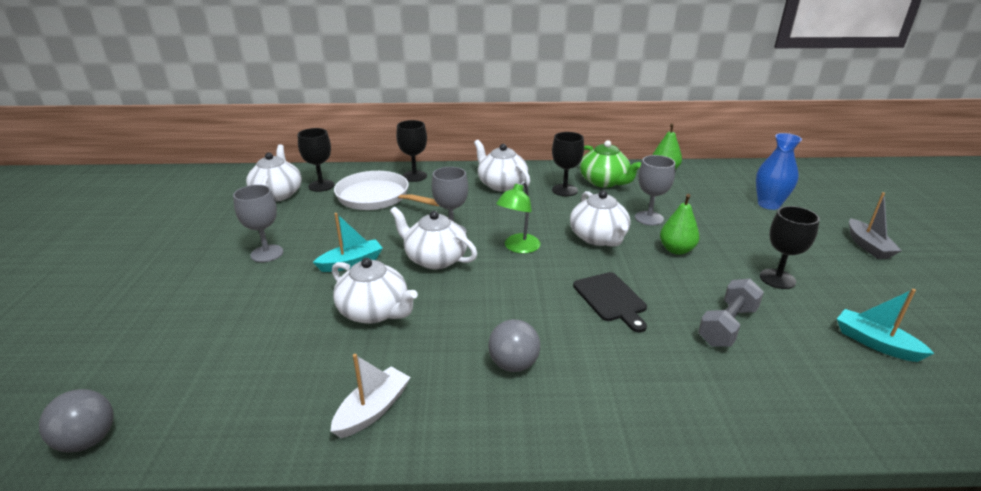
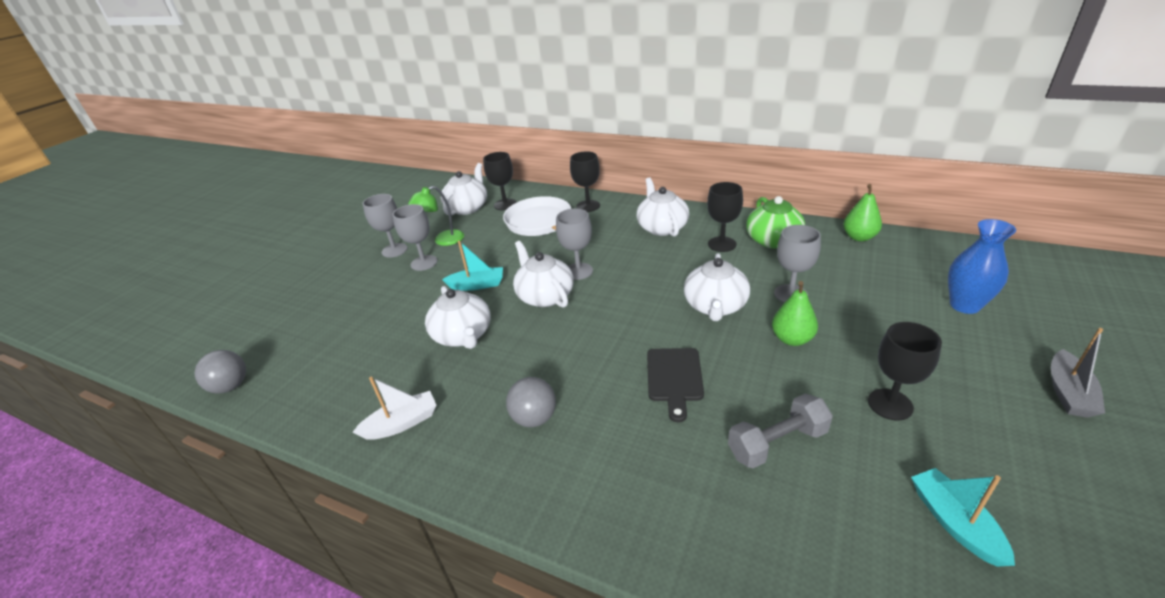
camera: 30 degrees right, 5 degrees up
green lamp [496,181,541,253] -> green lamp moved to [408,186,464,246]
none -> grey goblet [363,194,408,258]

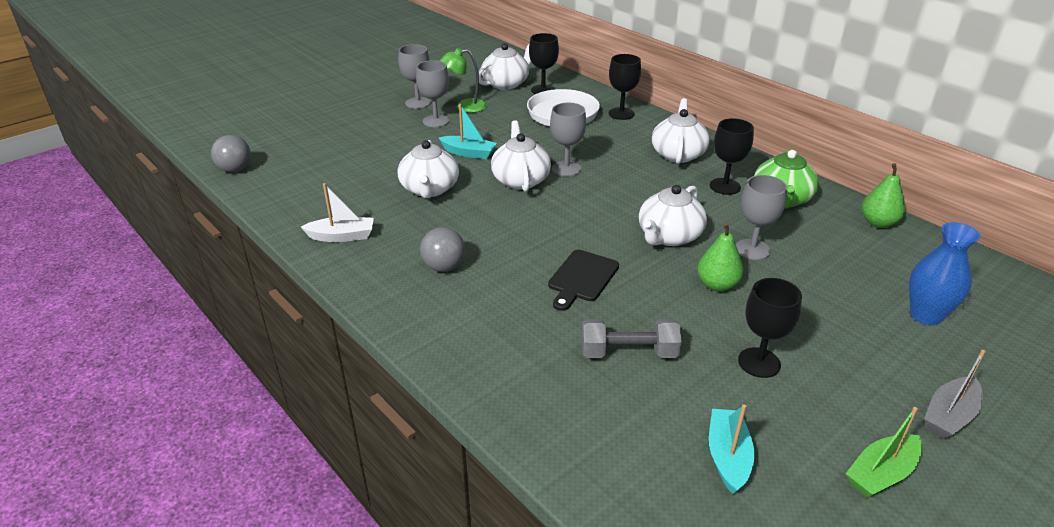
camera: 20 degrees right, 0 degrees up
none -> green boat [846,407,922,498]

